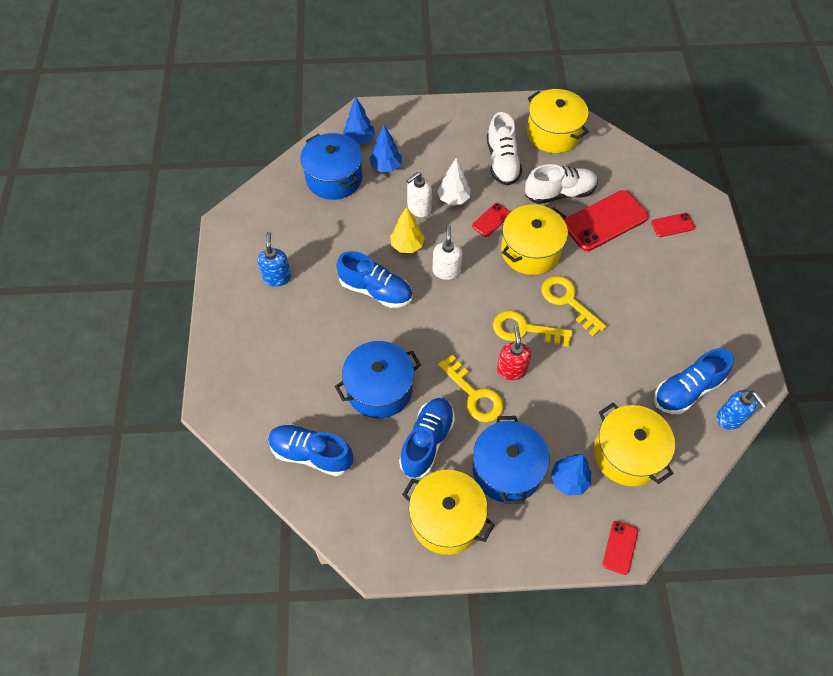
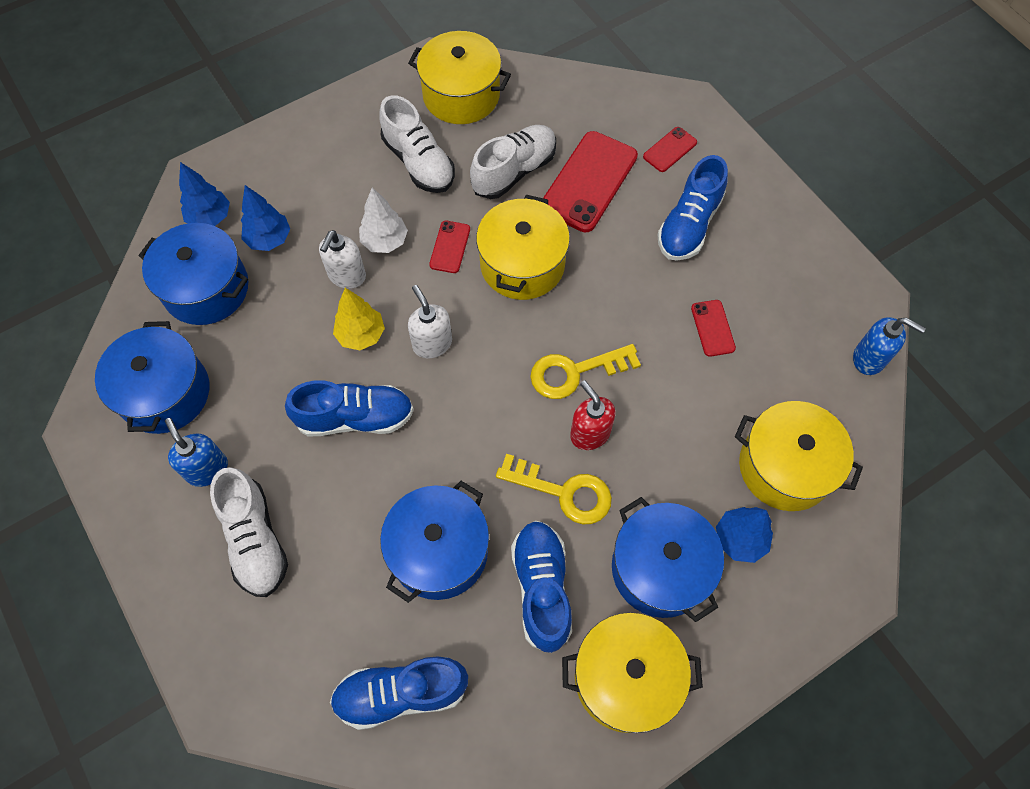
camera: 30 degrees left, 5 degrees up
yellow key [541,276,606,336] -> none
red phone [603,521,638,575] -> red phone moved to [691,300,736,357]
blue shoe [654,348,734,414] -> blue shoe moved to [658,155,728,261]
none -> blue pot [95,321,209,434]
none -> white shoe [210,467,288,597]

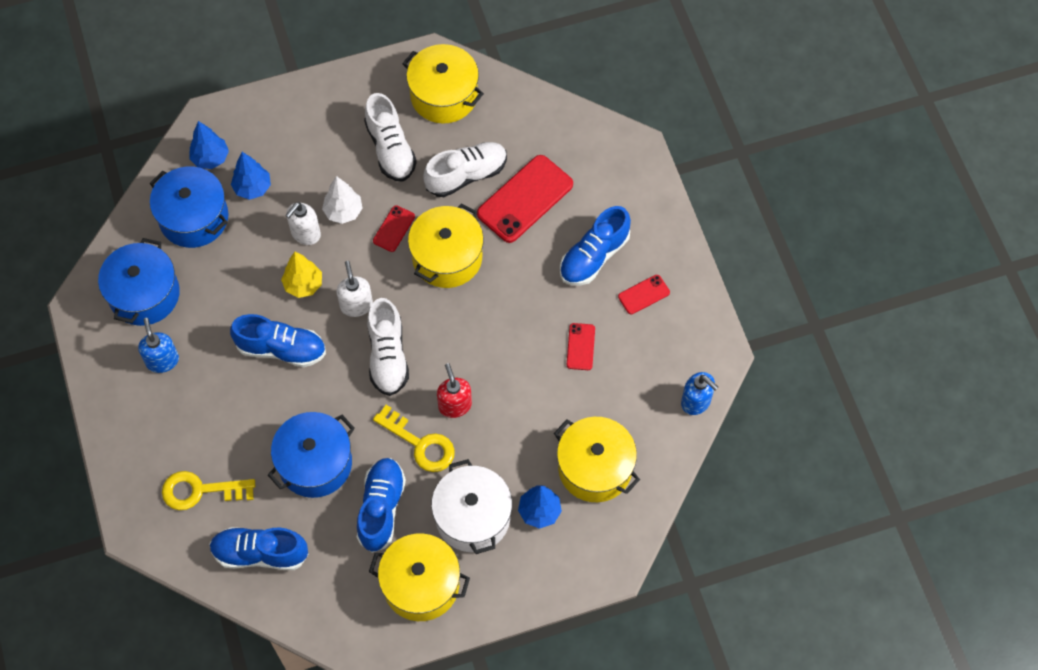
camera: 15 degrees right, 0 degrees up
white shoe [210,467,288,597] -> white shoe moved to [367,298,409,396]
yellow key [530,344,641,399] -> yellow key moved to [162,471,255,510]
blue pot [612,497,724,622] -> white pot [431,459,512,554]
red phone [643,127,697,172] -> red phone moved to [618,275,670,314]

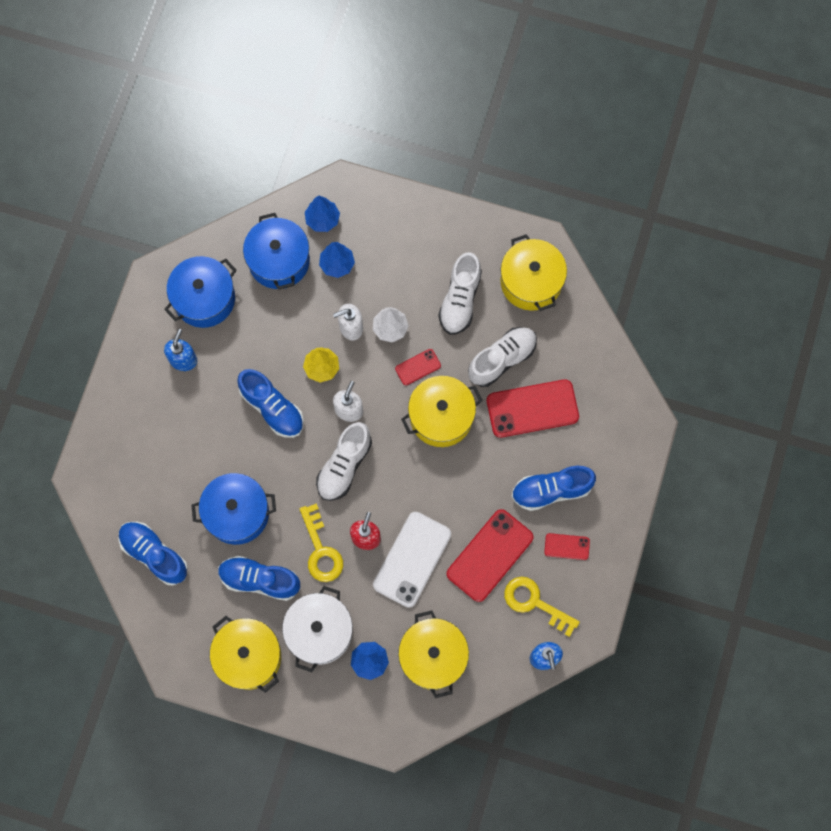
camera: 35 degrees right, 10 degrees up
yellow key [162,471,255,510] -> yellow key moved to [504,577,580,637]
blue shoe [357,458,406,553] -> blue shoe turned 120 degrees counterclockwise [218,556,300,601]
white shoe [423,142,507,197] -> white shoe turned 45 degrees counterclockwise [468,327,537,387]
red phone [567,323,595,370] -> red phone [447,509,534,602], size x2.03
none -> white phone [373,512,451,608]

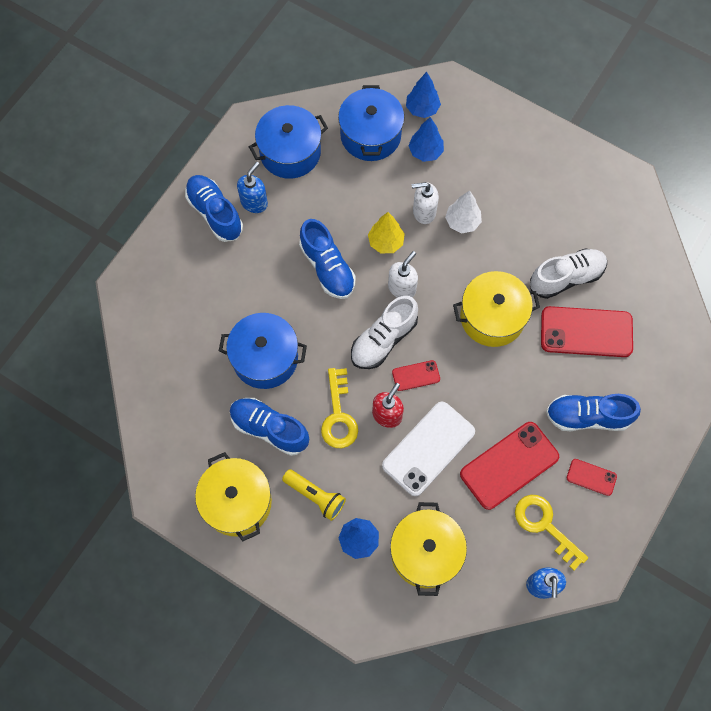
camera: 15 degrees right, 5 degrees down
blue shoe [118,522,188,585] -> blue shoe moved to [185,175,243,242]
white pot [282,586,353,672] -> yellow flashlight [282,469,346,521]
red phone [395,349,441,385] -> red phone moved to [392,360,440,391]
white shoe [438,252,482,335] -> none
yellow pot [500,234,567,311] -> none

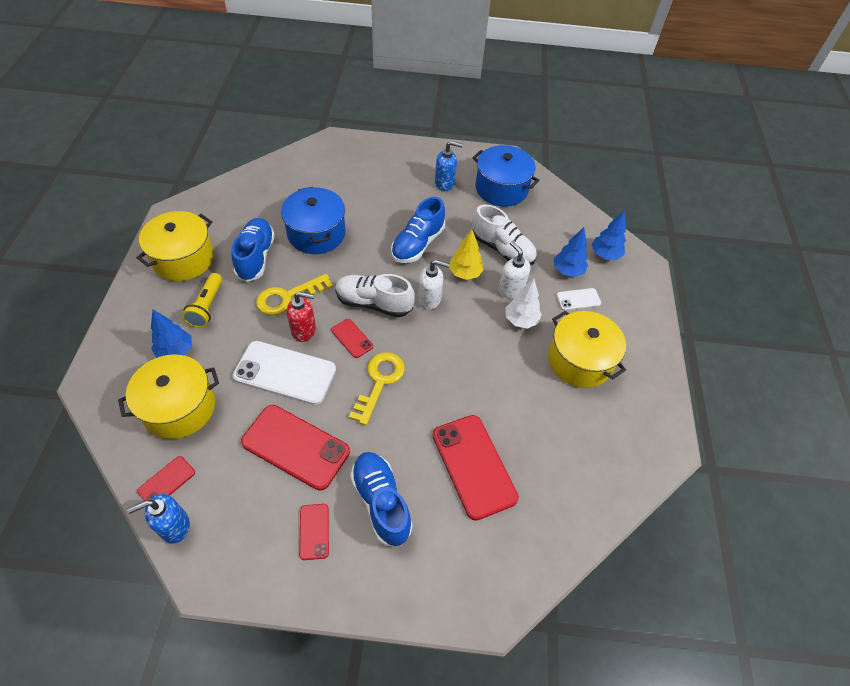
camera: 60 degrees right, 15 degrees down
blue shoe [185,175,243,242] -> none
blue pot [338,85,404,161] -> none
yellow pot [453,271,540,347] -> yellow pot moved to [548,311,626,388]
yellow key [515,495,588,571] -> yellow key moved to [349,352,405,425]
white shoe [530,248,607,299] -> white shoe moved to [472,204,537,265]
none -> red phone [137,456,195,501]
none -> white phone [556,288,601,310]

